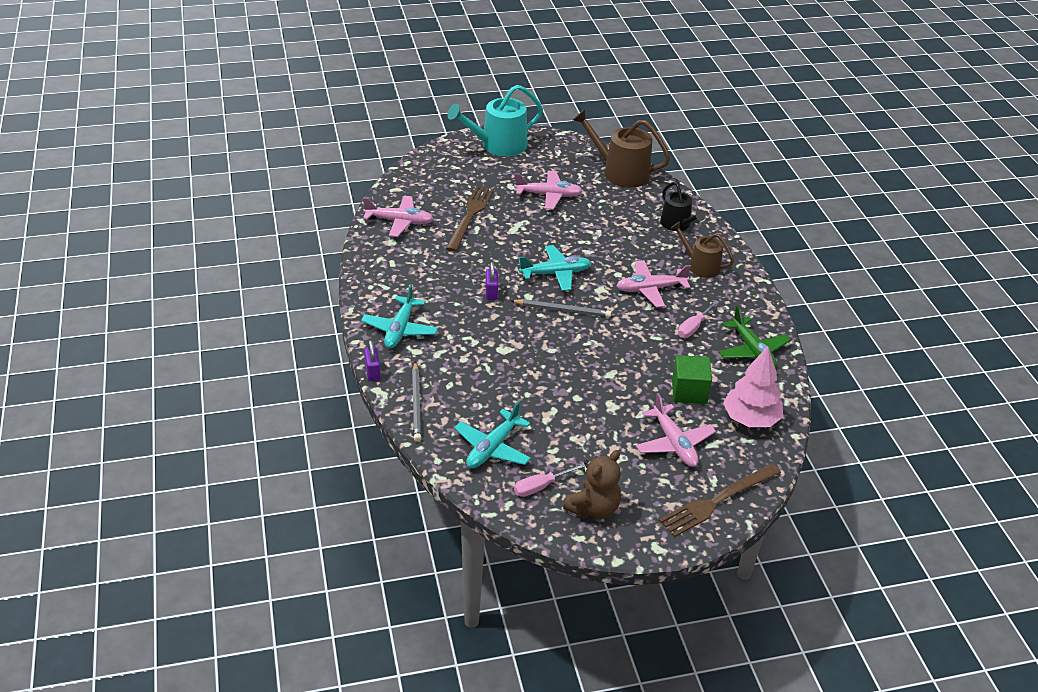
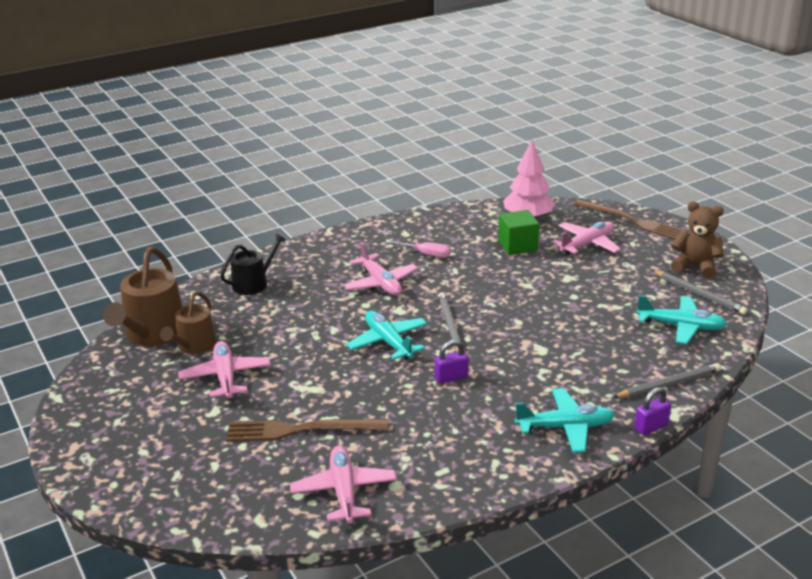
camera: 105 degrees left, 10 degrees down
turquoise watering can [447,85,543,156] -> none
pink screwdriver [514,463,585,497] -> grey pencil [652,270,748,315]
brown watering can [671,221,734,278] -> brown watering can moved to [160,292,216,354]
green plane [719,306,791,368] -> none

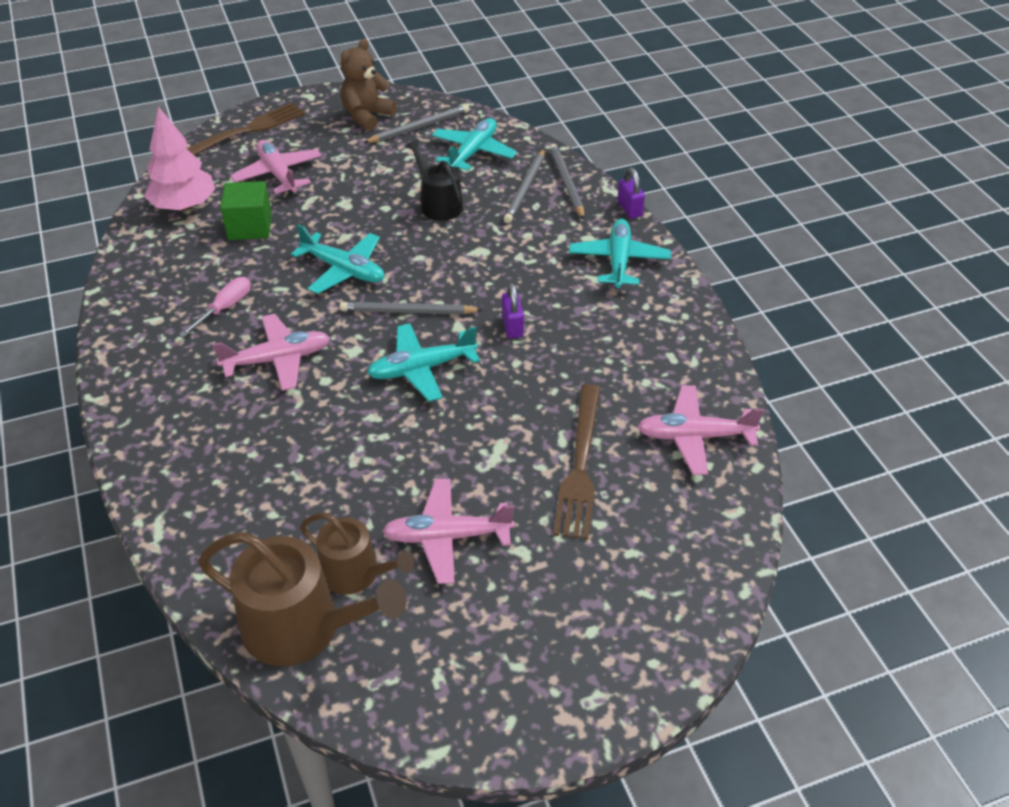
camera: 80 degrees left, 15 degrees up
black watering can [220,233,286,295] -> black watering can moved to [406,139,463,221]
none -> turquoise plane [291,224,384,294]
none -> grey pencil [504,149,545,223]

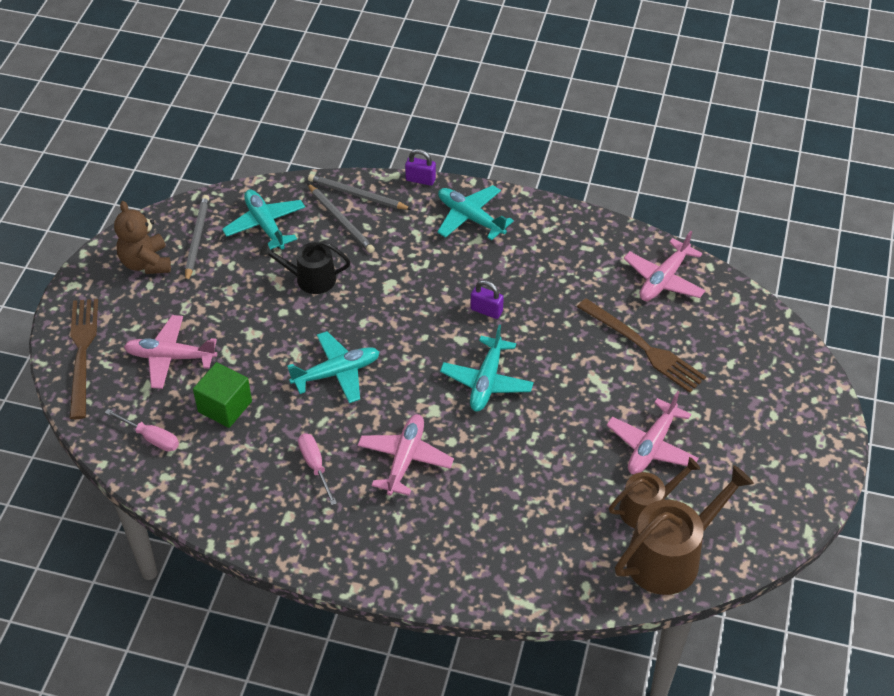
camera: 55 degrees left, 5 degrees up
pink tree [144,107,215,211] -> pink screwdriver [105,409,179,452]
grey pencil [340,302,482,314] -> none

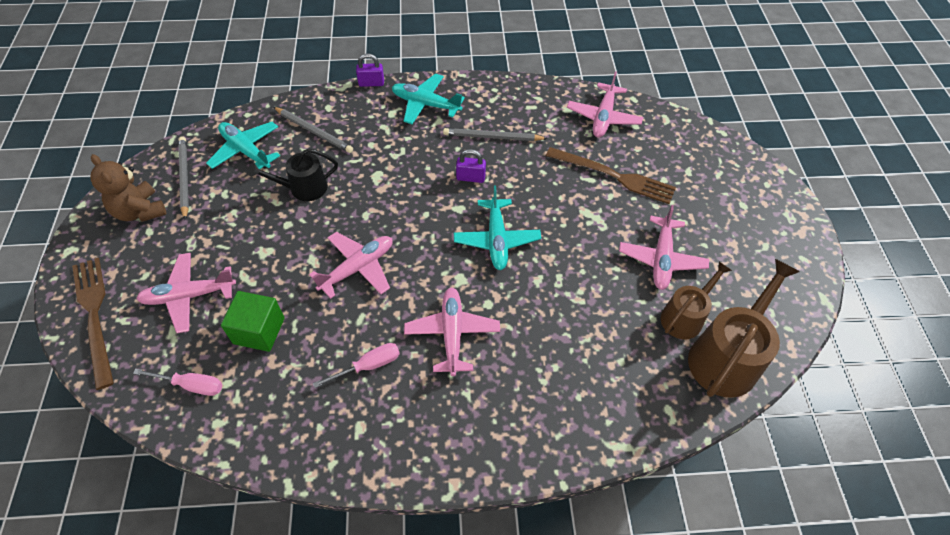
camera: 20 degrees left, 5 degrees up
turquoise plane [287,331,380,403] -> pink plane [309,232,393,299]
pink screwdriver [298,433,337,505] -> pink screwdriver turned 105 degrees clockwise [313,343,400,388]
grey pencil [308,174,412,210] -> grey pencil moved to [443,128,548,141]

